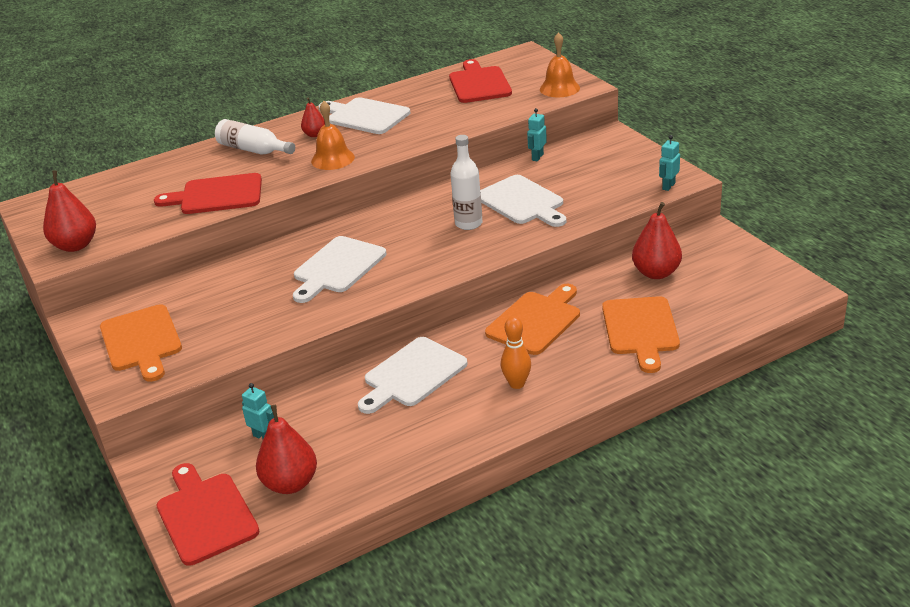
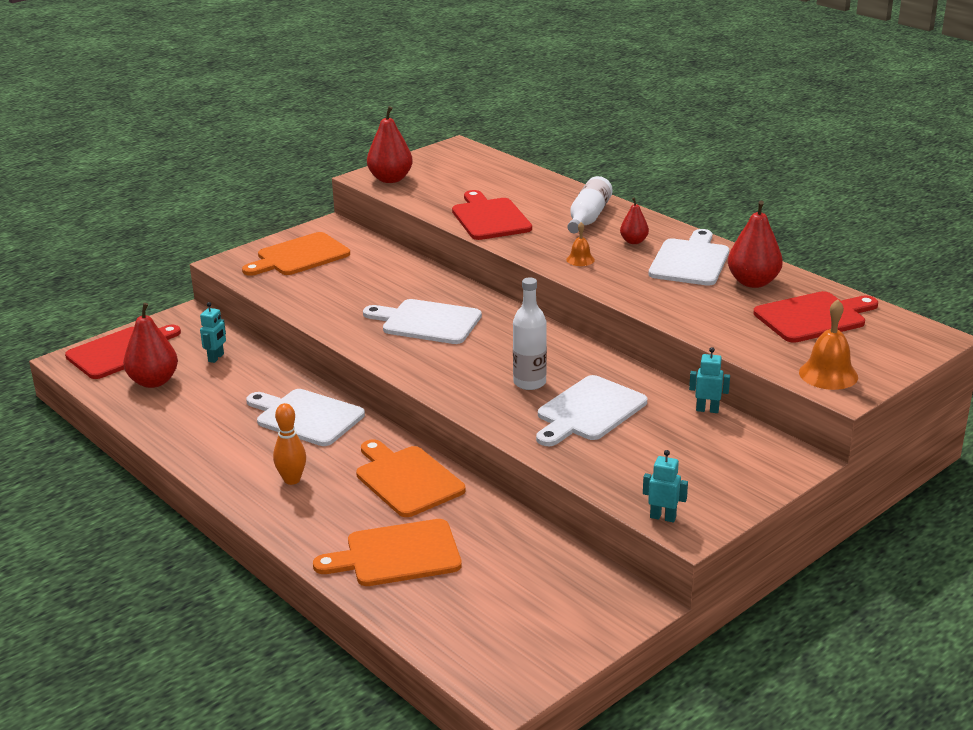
camera: 75 degrees right, 5 degrees down
orange bell [311,101,355,170] -> orange bell [566,222,595,266], size x0.57
orange cutting board [485,284,580,355] -> orange cutting board turned 150 degrees counterclockwise [356,439,466,517]
red pear [632,202,682,279] -> red pear moved to [728,201,783,288]

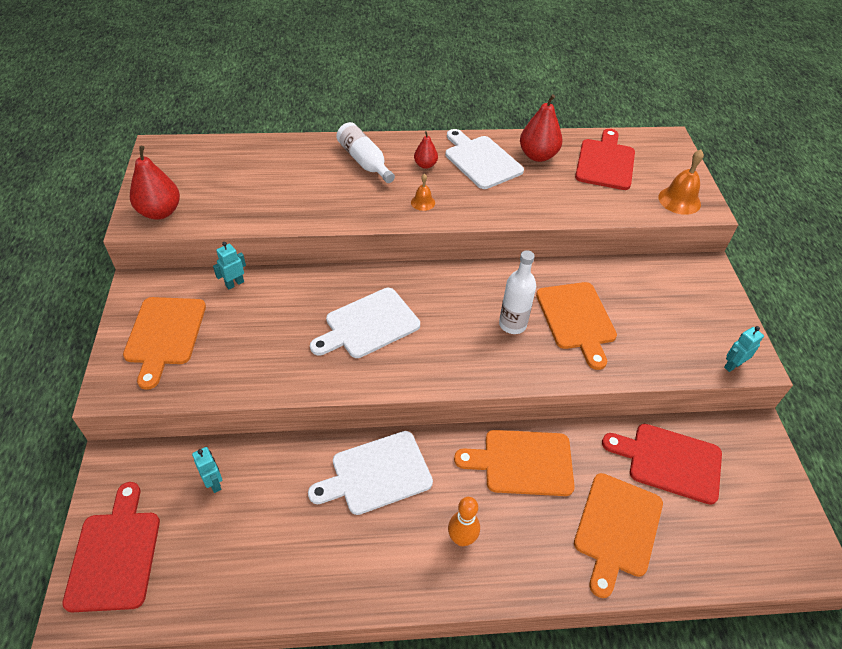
camera: 55 degrees left, 20 degrees up
red pear [123,303,178,388] -> none
red cutting board [452,190,532,240] -> red cutting board moved to [602,424,722,505]
white cutting board [536,375,647,446] -> orange cutting board [536,282,617,370]
turquoise robot [689,347,730,413] -> turquoise robot moved to [213,242,246,289]

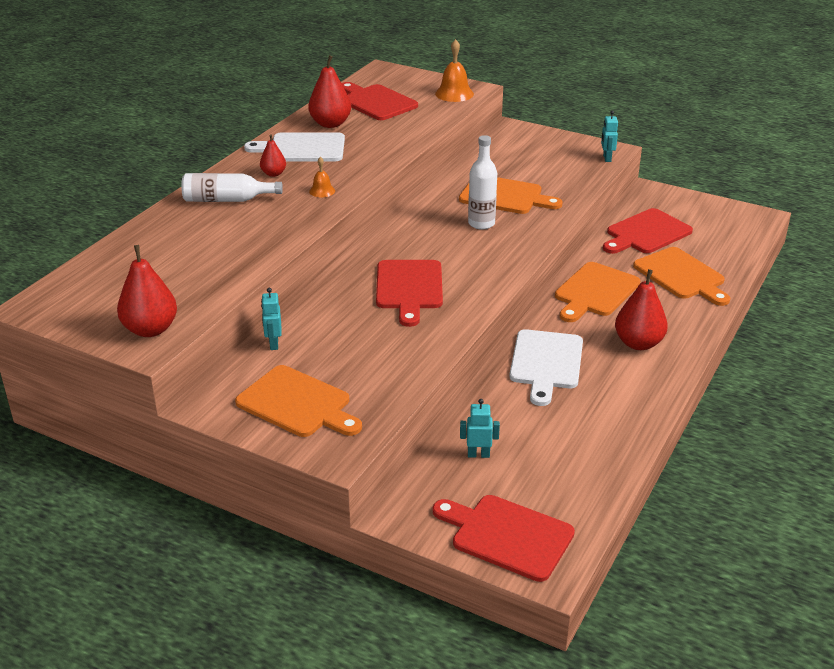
camera: 55 degrees left, 15 degrees down
white cutting board [310,288,420,358] -> red cutting board [376,260,443,327]
orange bowling pin [448,497,480,546] -> red pear [615,269,668,350]

